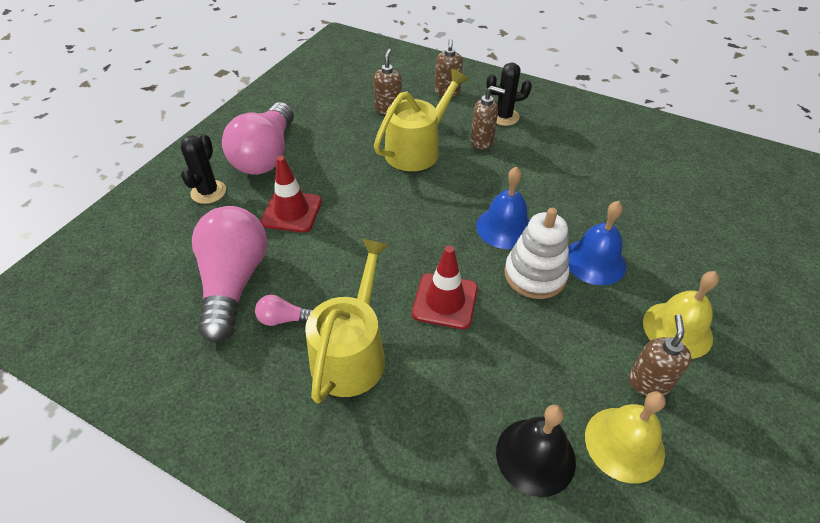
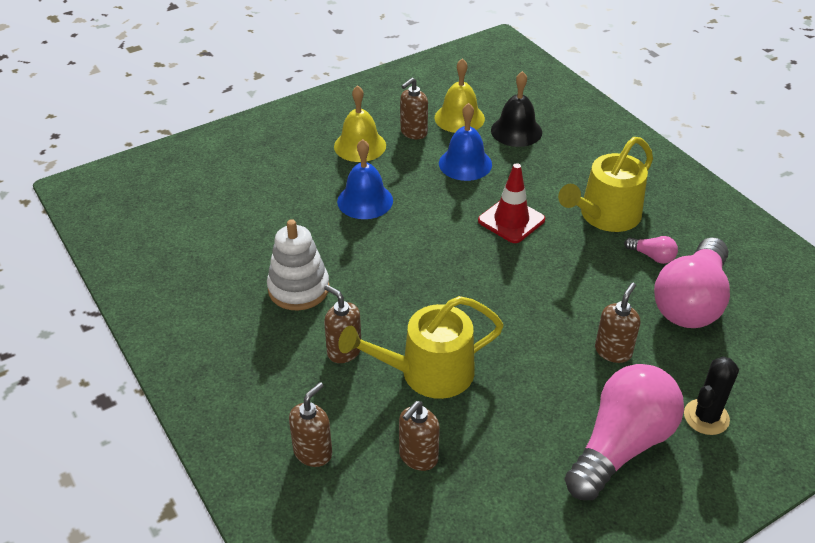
camera: 150 degrees left, 5 degrees down
red traffic cone [260,156,322,232] -> brown soap dispenser [595,282,640,363]
blue bell [476,166,530,249] -> blue bell moved to [439,103,492,181]
black cactus [486,62,532,126] -> none
white stacking toy [504,208,569,299] -> white stacking toy moved to [267,219,330,310]

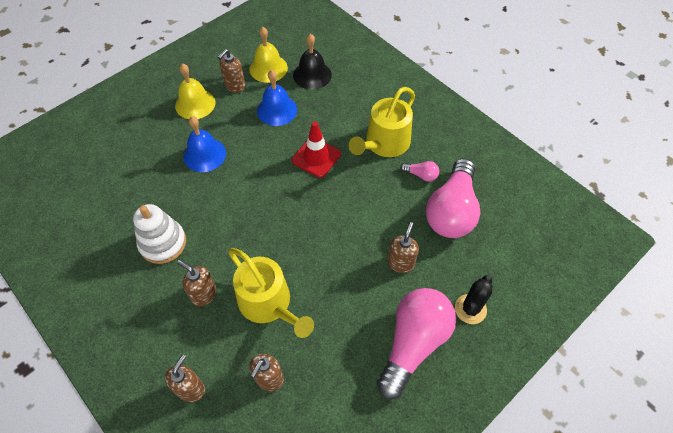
camera: 10 degrees left, 15 degrees up
yellow watering can [339,296,504,399] -> yellow watering can turned 105 degrees counterclockwise [228,248,314,338]

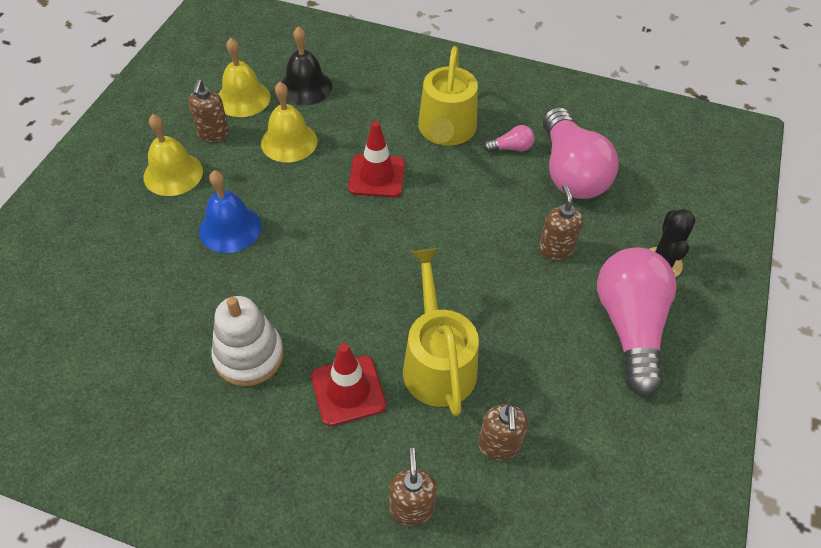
camera: 30 degrees left, 5 degrees down
brown soap dispenser [177,260,216,307] -> red traffic cone [311,343,386,426]
yellow watering can [228,248,314,338] -> yellow watering can turned 120 degrees counterclockwise [403,248,479,416]
blue bell [257,70,297,126] -> yellow bell [261,82,318,162]

